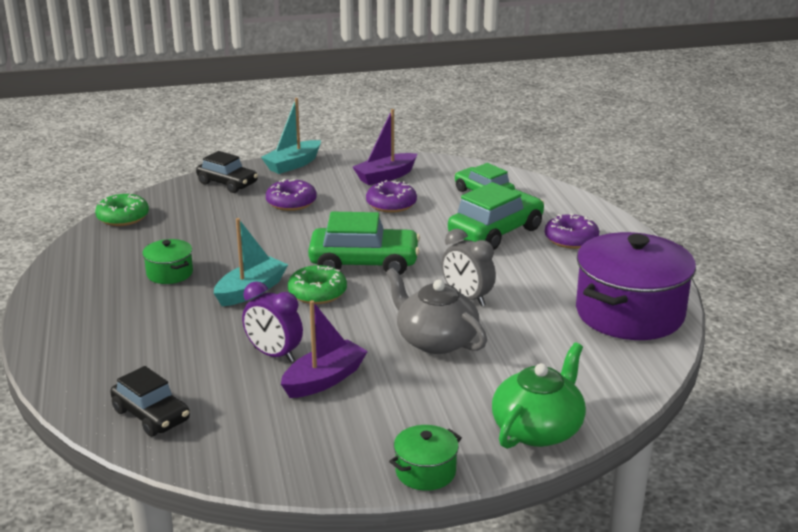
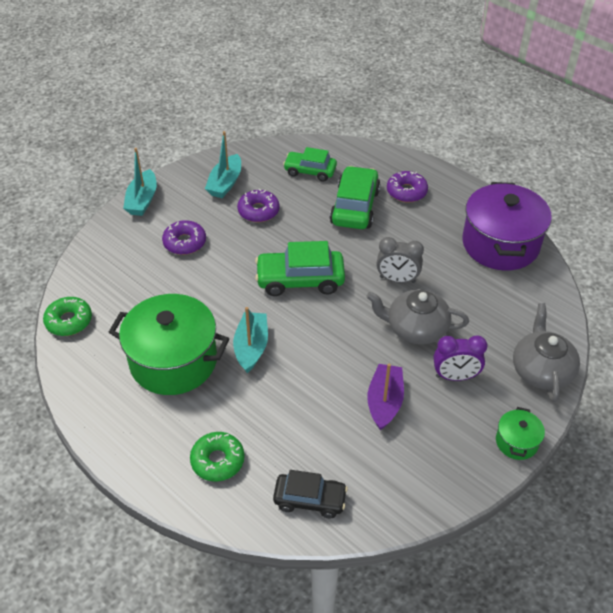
camera: 35 degrees left, 20 degrees up
green pot [142,239,193,284] -> green pot [109,294,229,395], size x2.21
black car [196,151,258,193] -> none
purple clock [242,281,303,362] -> purple clock moved to [434,336,487,381]
green donut [288,265,347,304] -> green donut moved to [190,432,245,482]
green car [308,212,420,275] -> green car turned 150 degrees counterclockwise [255,241,345,296]
purple boat [353,109,417,185] -> turquoise boat [205,131,241,198]
green teapot [492,343,586,449] -> grey teapot [513,303,580,402]

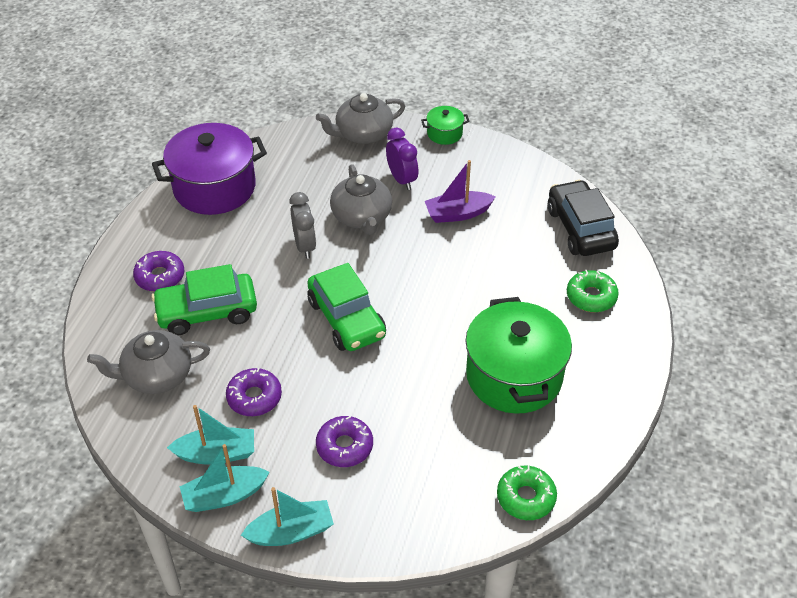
camera: 115 degrees left, 0 degrees up
turquoise boat [233,307,268,373] -> turquoise boat moved to [179,444,270,512]
black car [273,470,348,518] -> black car [548,180,619,256], size x1.52
green car [283,147,337,181] -> grey teapot [87,330,210,394]

